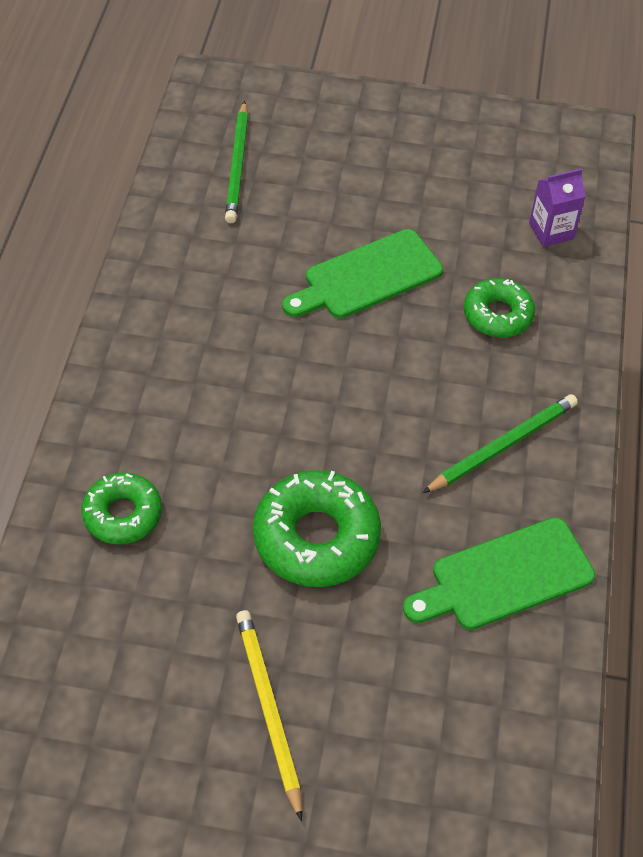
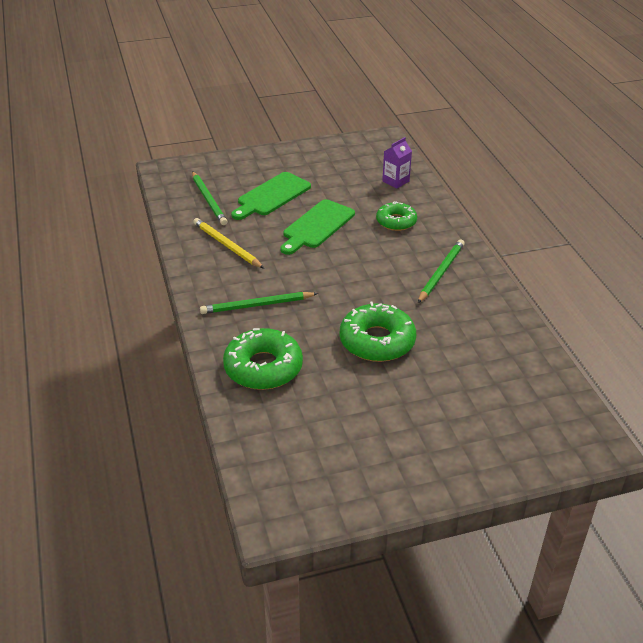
camera: 25 degrees left, 15 degrees down
green donut [81,472,162,545] -> green donut [223,328,303,390], size x1.59
yellow pencil [236,610,302,821] -> yellow pencil moved to [193,218,264,269]
green cutting board [403,517,595,630] -> green cutting board moved to [231,172,311,220]
none -> green pencil [200,292,318,314]

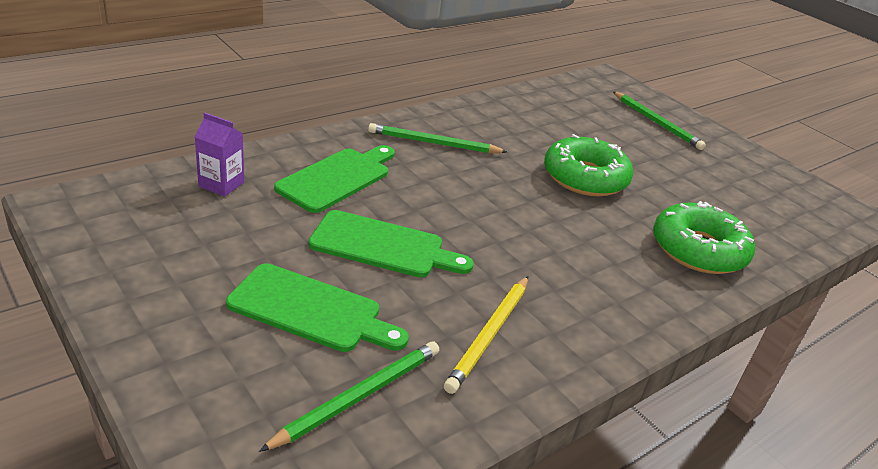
camera: 115 degrees left, 5 degrees down
green pencil [200,292,318,314] -> green pencil moved to [613,91,706,150]
green donut [376,201,417,231] -> green cutting board [274,145,395,213]

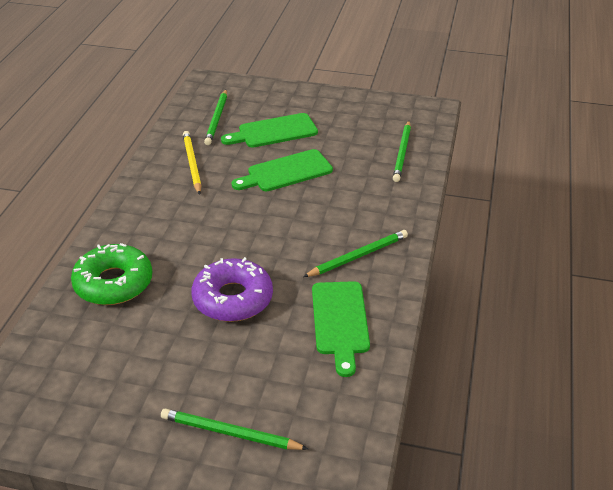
camera: 145 degrees right, 5 degrees up
purple carton [195,113,244,197] -> green pencil [393,121,411,182]
green cutting board [274,145,395,213] -> green cutting board moved to [312,281,370,377]
green donut [544,134,633,196] -> purple donut [191,257,273,322]

